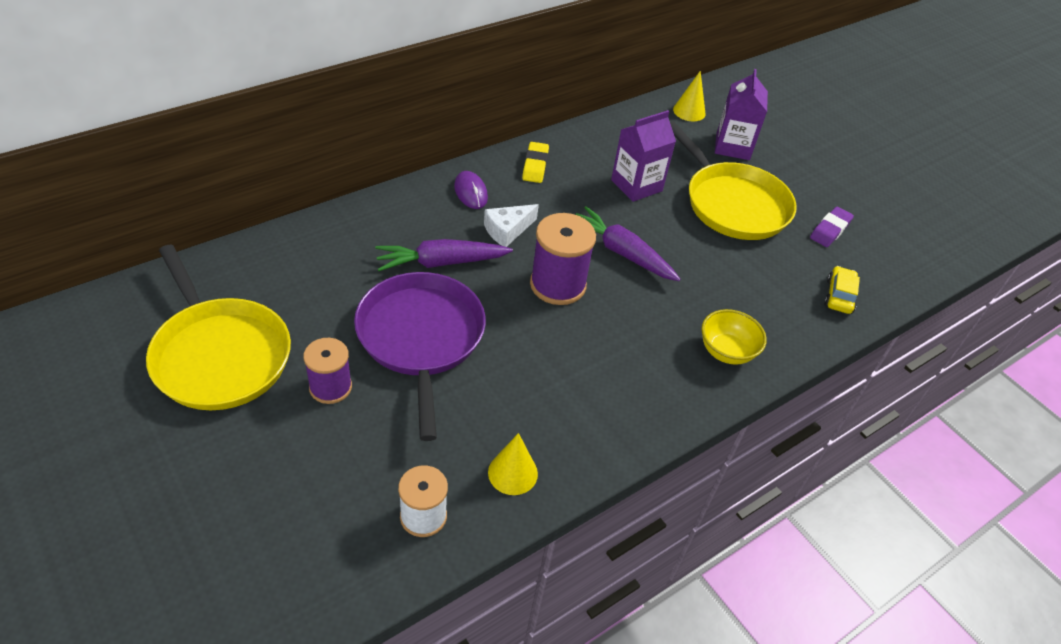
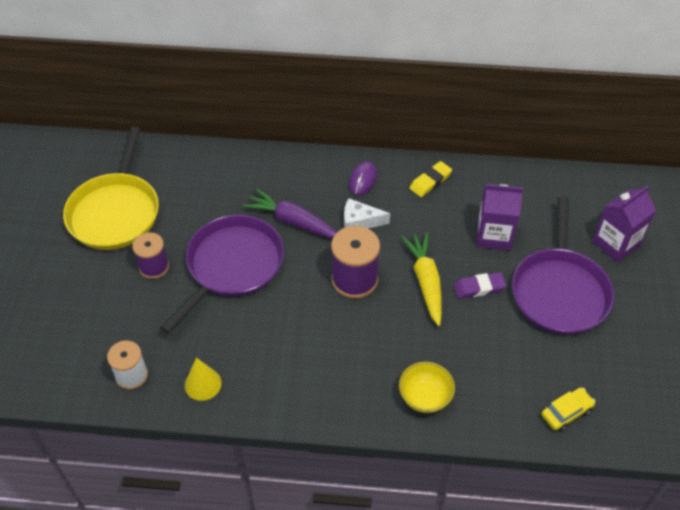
camera: 45 degrees right, 5 degrees up
purple carrot [575,206,681,281] -> yellow carrot [401,232,442,326]
yellow pan [670,122,797,240] -> purple pan [512,197,614,335]
yellow cone [673,71,706,121] -> none
purple eraser [810,207,854,247] -> purple eraser moved to [454,272,506,299]

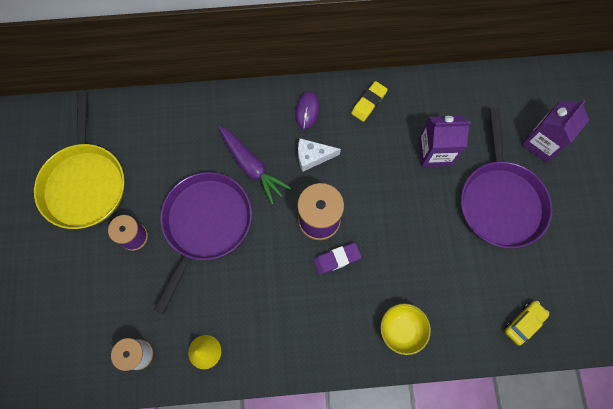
camera: 10 degrees left, 20 degrees up
purple carrot [243,188,337,238] -> purple carrot turned 150 degrees counterclockwise [219,126,291,204]
yellow carrot [401,232,442,326] -> none
purple eraser [454,272,506,299] -> purple eraser moved to [313,243,361,275]

